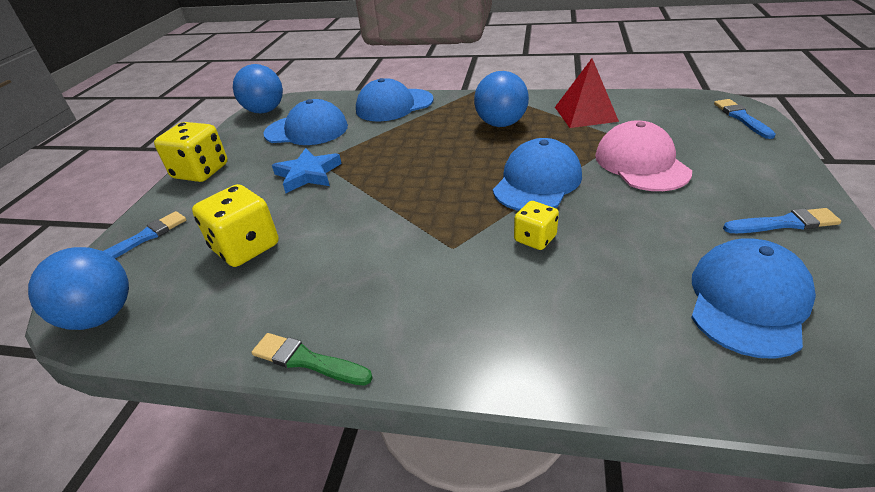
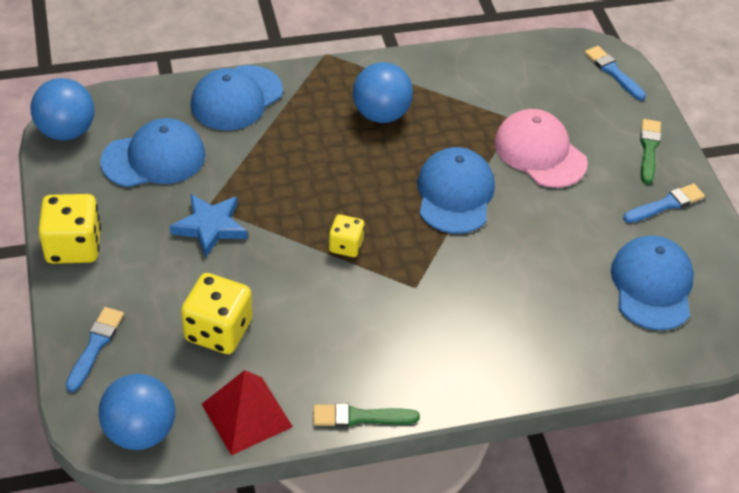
camera: 30 degrees left, 10 degrees up
yellow dice [514,201,559,250] -> yellow dice moved to [329,214,365,257]
red pyramid [555,59,619,128] -> red pyramid moved to [202,370,293,456]
none -> green brush [640,119,661,184]

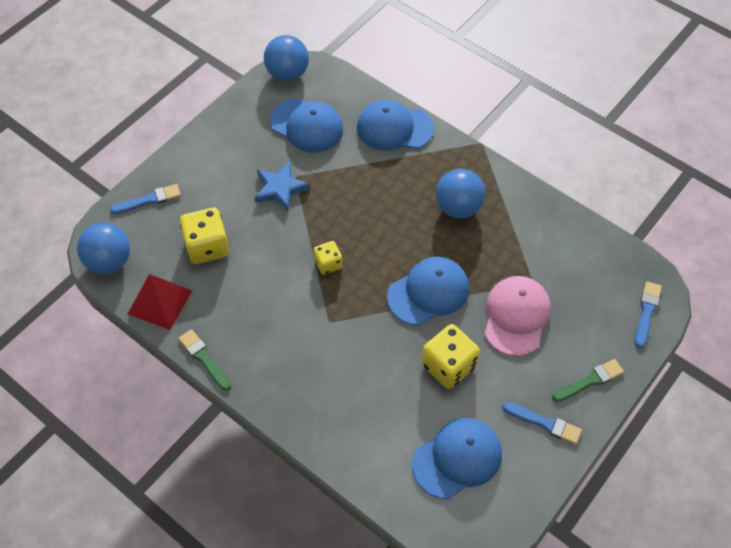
camera: 55 degrees right, 10 degrees up
yellow dice [38,194,101,264] -> yellow dice moved to [422,324,480,389]

